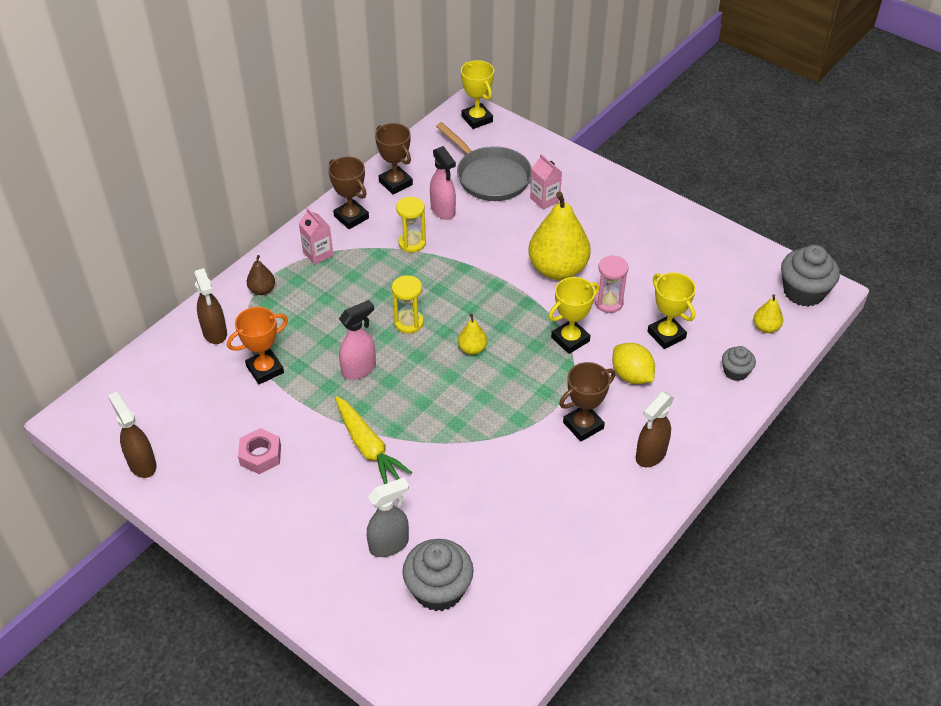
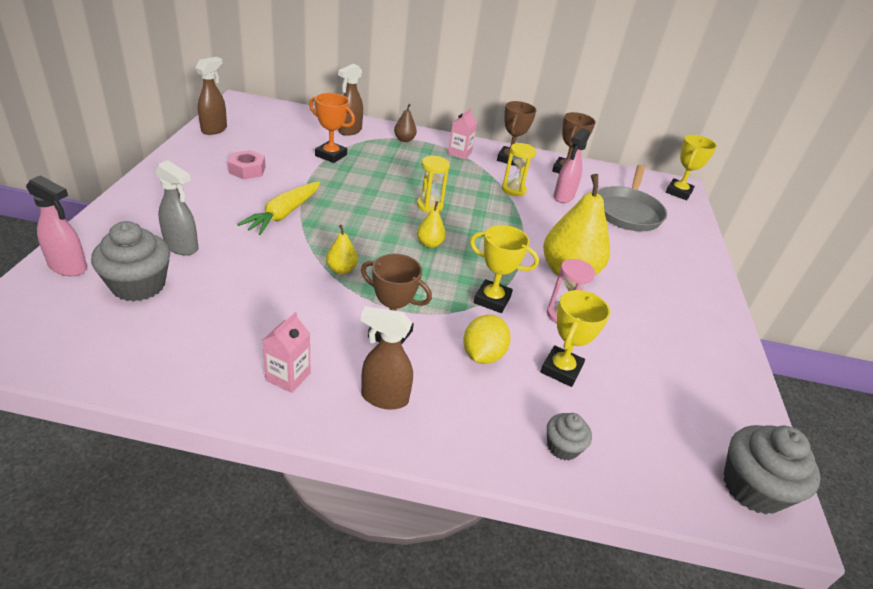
camera: 55 degrees right, 10 degrees down
pink spray bottle [339,300,376,380] -> pink spray bottle moved to [26,175,87,276]
pink carton [530,154,562,209] -> pink carton moved to [263,312,310,393]
yellow pear [754,295,783,333] -> yellow pear moved to [326,225,358,274]

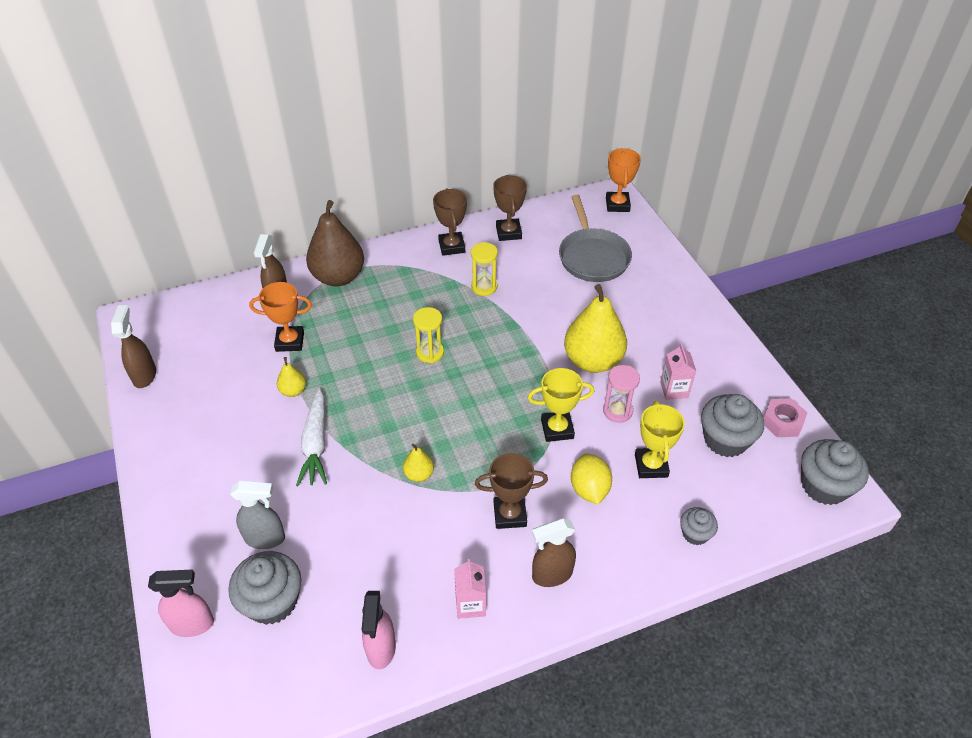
camera: 25 degrees left, 10 degrees up
pink nut [228,150,266,179] -> pink nut moved to [764,398,808,437]
yellow carrot [237,182,320,235] -> white carrot [296,388,327,486]
brown pear [394,104,417,142] -> brown pear [306,200,364,286], size x2.21
yellow pear [417,201,446,248] -> yellow pear moved to [277,357,306,397]
pink carton [448,108,477,160] -> pink carton moved to [660,344,696,400]
pink spray bottle [554,128,590,203] -> pink spray bottle moved to [362,591,396,669]
yellow trophy [666,135,717,200] -> orange trophy [606,148,641,212]
none -> grey cupcake [701,394,764,457]

